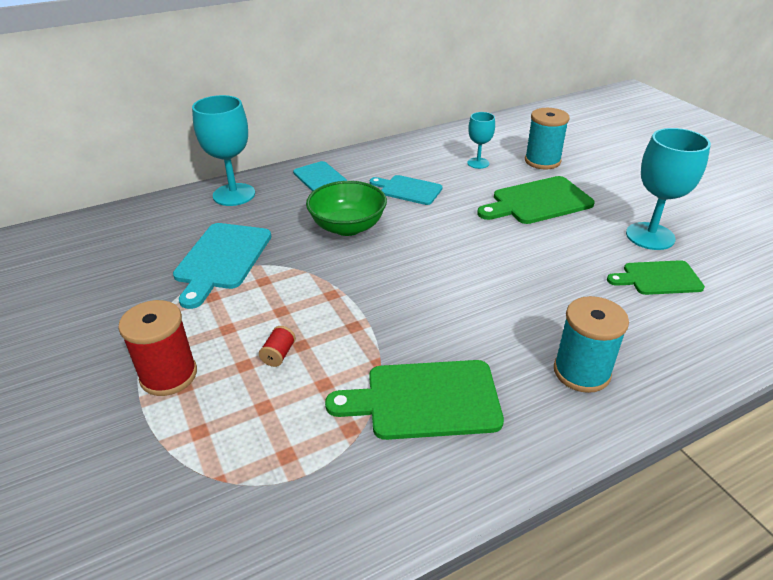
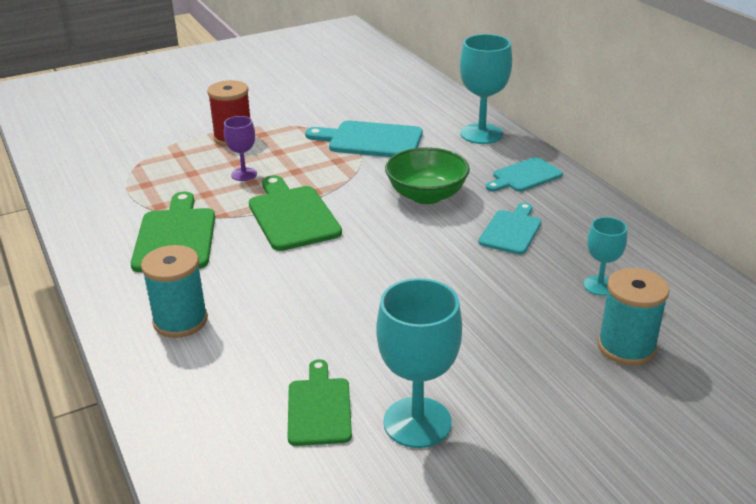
camera: 90 degrees right, 5 degrees down
red spool [259,326,296,367] -> purple goblet [224,116,257,181]
green cutting board [477,176,595,224] -> green cutting board moved to [249,175,342,251]

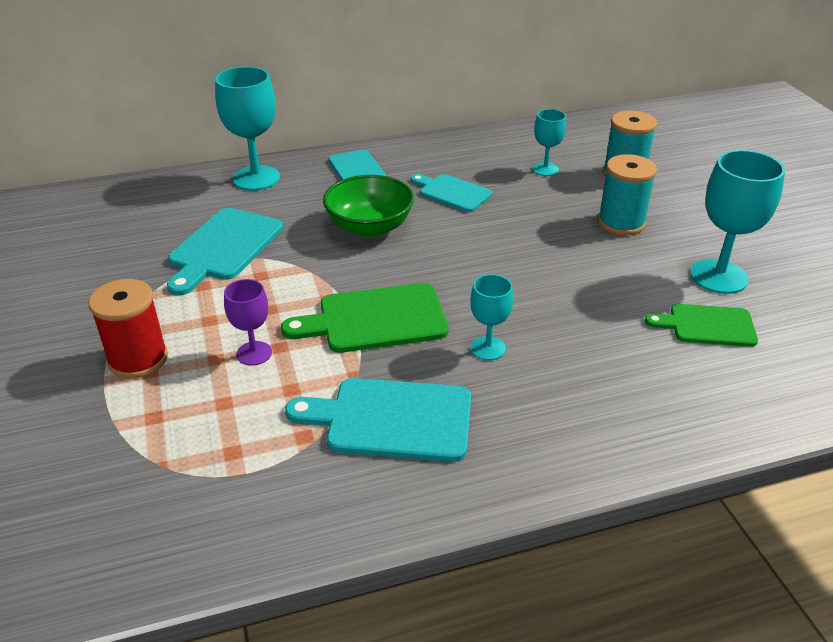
camera: 80 degrees left, 5 degrees up
green cutting board [131,192,215,272] -> turquoise cutting board [285,378,471,462]
turquoise spool [141,245,208,338] -> turquoise spool moved to [598,154,657,236]
none -> turquoise goblet [470,274,513,360]

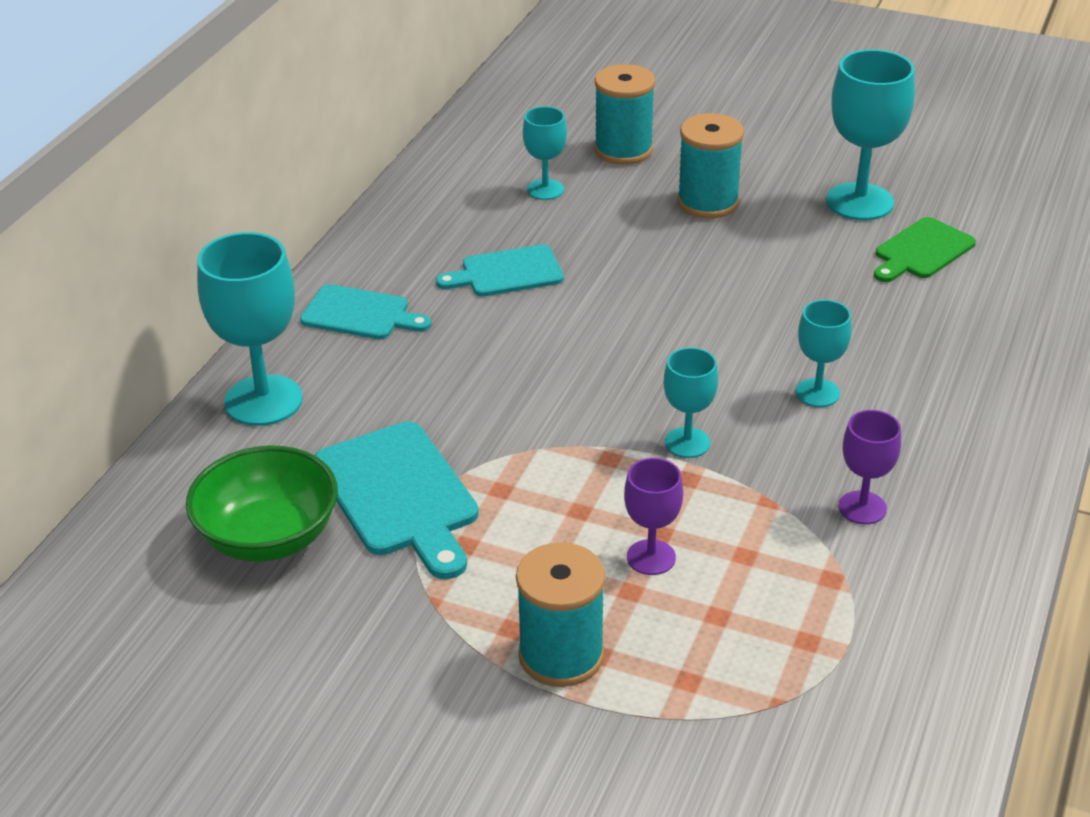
camera: 50 degrees left, 0 degrees up
red spool [89,279,168,379] -> turquoise spool [516,542,605,687]
green cutting board [281,283,449,353] -> turquoise goblet [664,347,718,458]
turquoise cutting board [285,378,471,462] -> purple goblet [839,410,901,524]
green bowl [323,175,414,237] -> green bowl moved to [186,446,338,562]

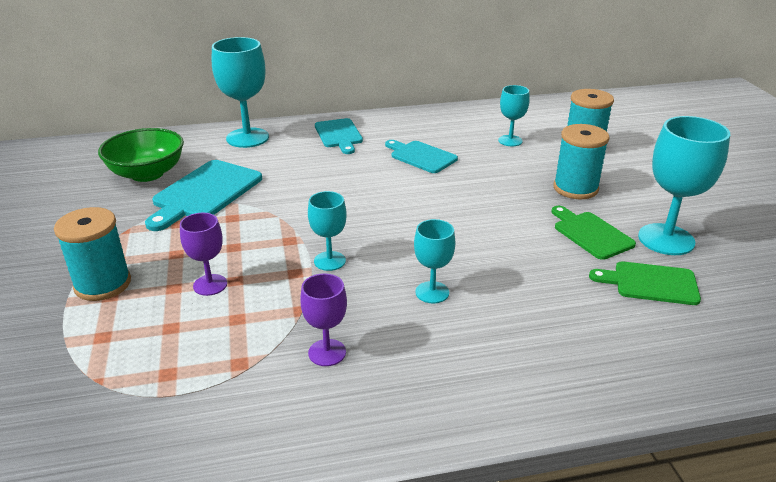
camera: 55 degrees right, 5 degrees down
none -> green cutting board [551,206,636,260]

